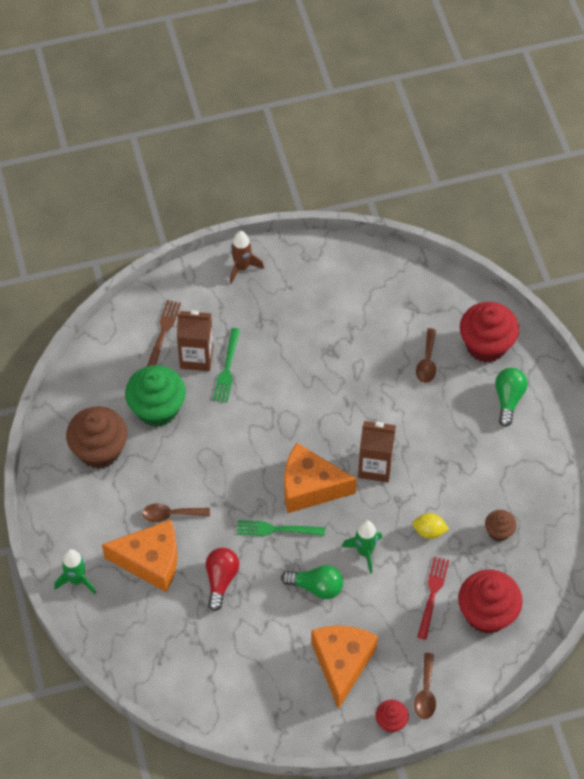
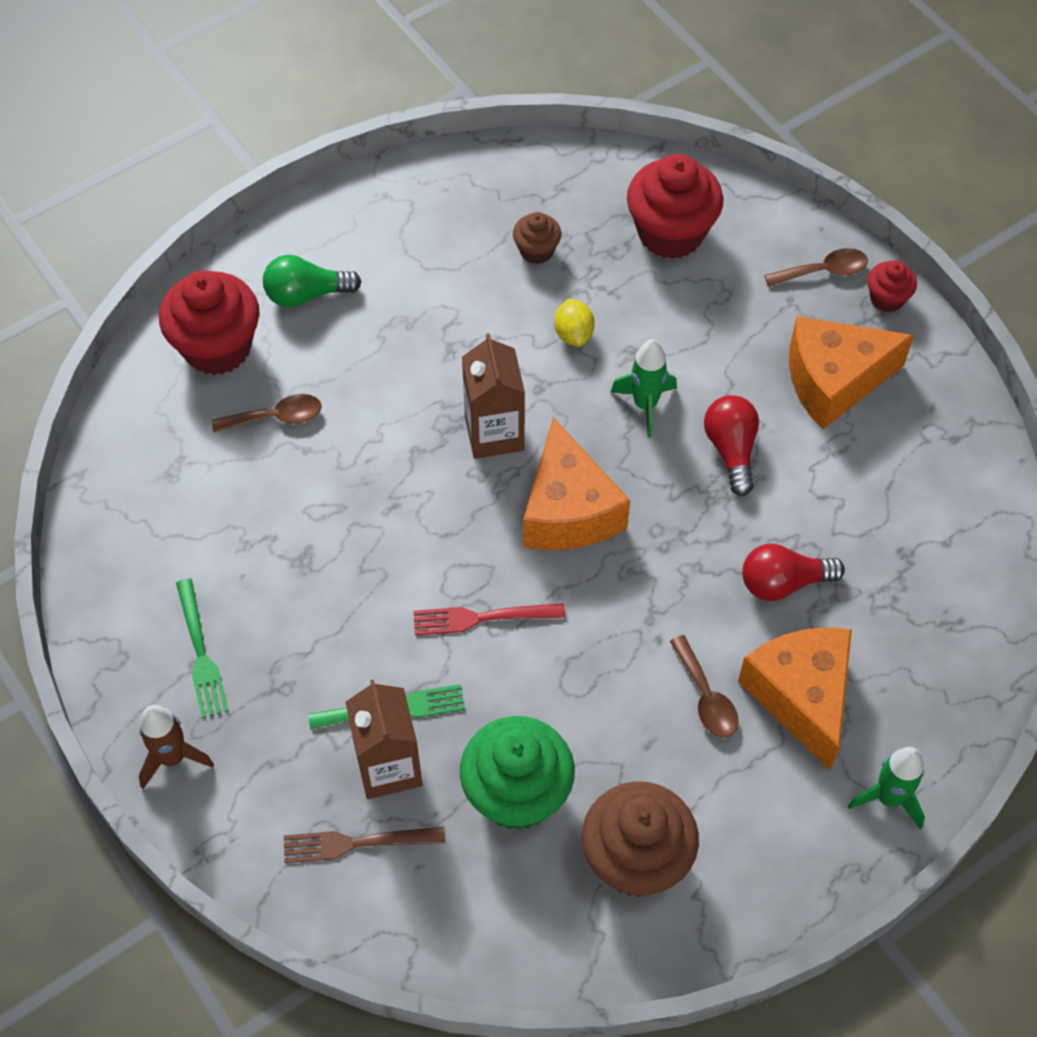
camera: 110 degrees left, 0 degrees up
green fork [237,520,325,536] -> green fork moved to [176,579,228,718]
green light bulb [281,565,343,599] -> red light bulb [704,395,759,496]
red fork [417,557,449,640] -> red fork moved to [413,603,565,636]

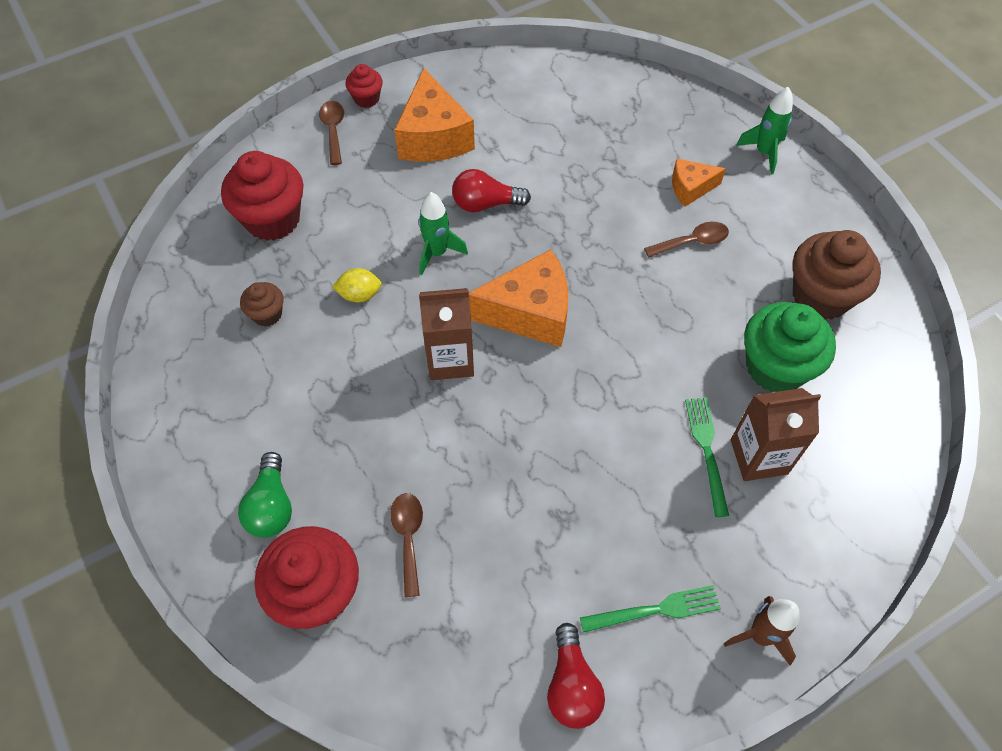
camera: 85 degrees left, 0 degrees up
brown fork [284,827,445,863] -> none
red fork [413,603,565,636] -> none
orange cheese [738,627,852,770] -> orange cheese [672,159,726,207], size x0.55
red light bulb [742,544,845,601] -> red light bulb moved to [547,623,605,729]

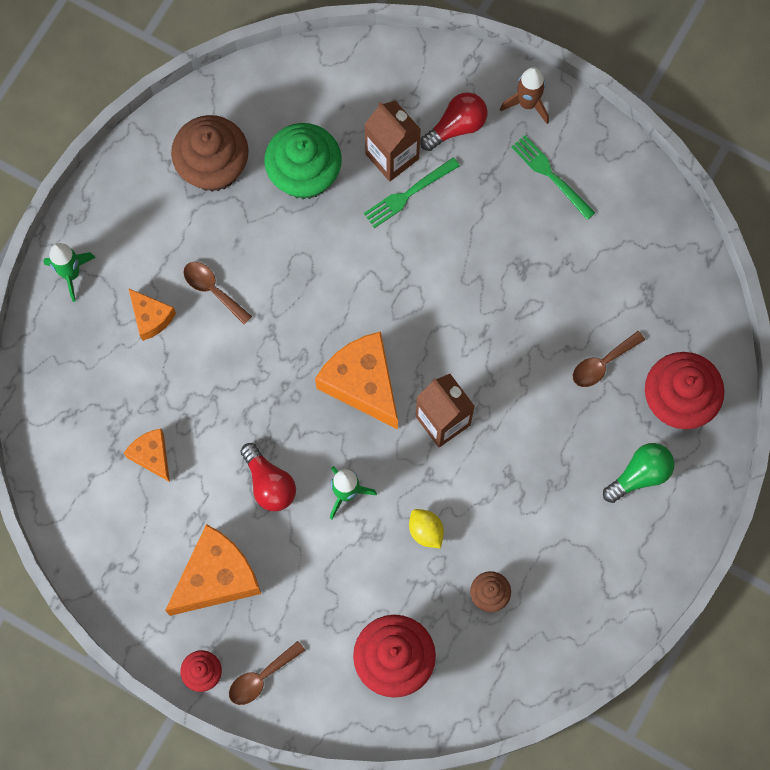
camera: 120 degrees left, 15 degrees up
red light bulb [547,623,605,729] -> red light bulb moved to [420,92,488,151]
none -> orange cheese [124,428,170,482]

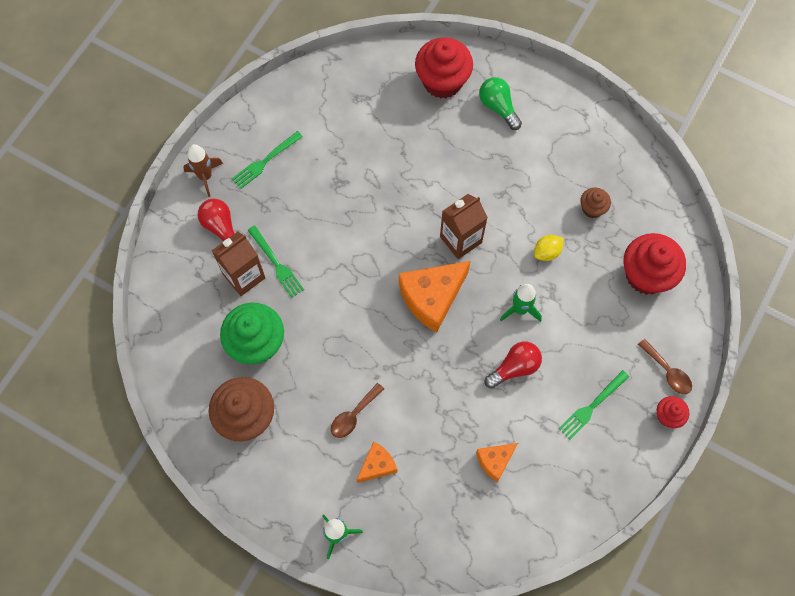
camera: 90 degrees left, 5 degrees down
orange cheese [165,524,261,616] -> green fork [559,370,629,439]
brown spoon [573,331,645,387] -> none

